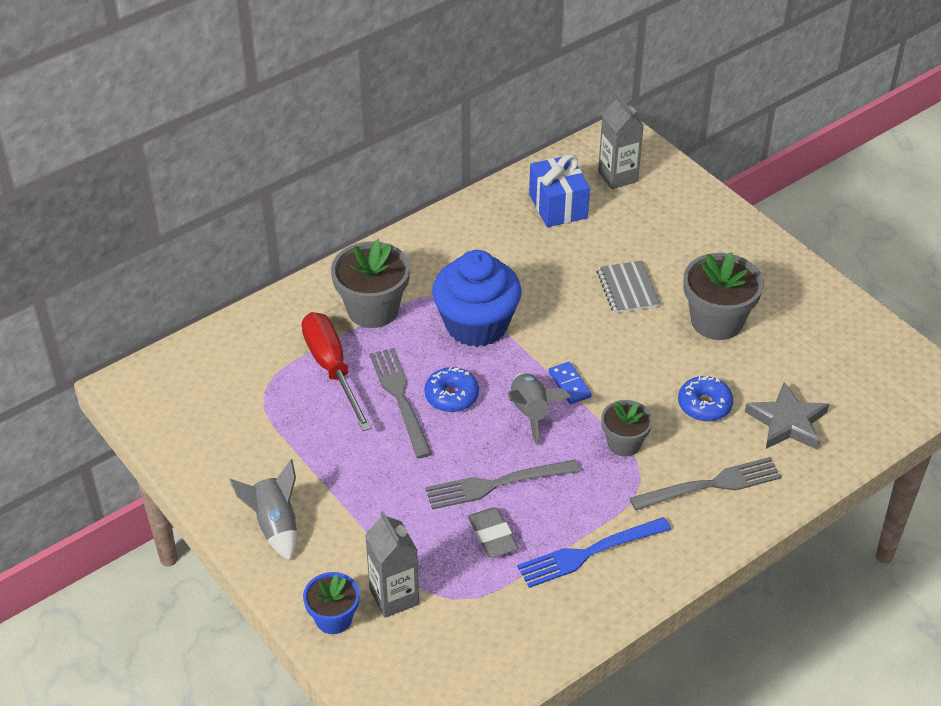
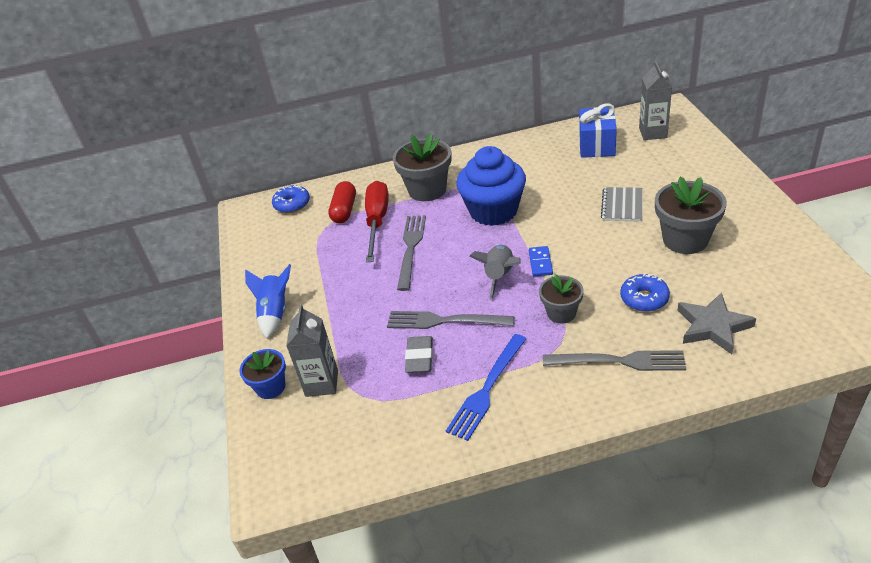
camera: 30 degrees right, 5 degrees down
grey rocket [230,459,297,560] -> blue rocket [245,264,291,338]
blue donut [424,367,479,412] -> blue donut moved to [272,185,310,213]
blue fork [517,517,671,588] -> blue fork turned 60 degrees counterclockwise [446,334,527,441]
none -> red capsule [328,181,356,223]

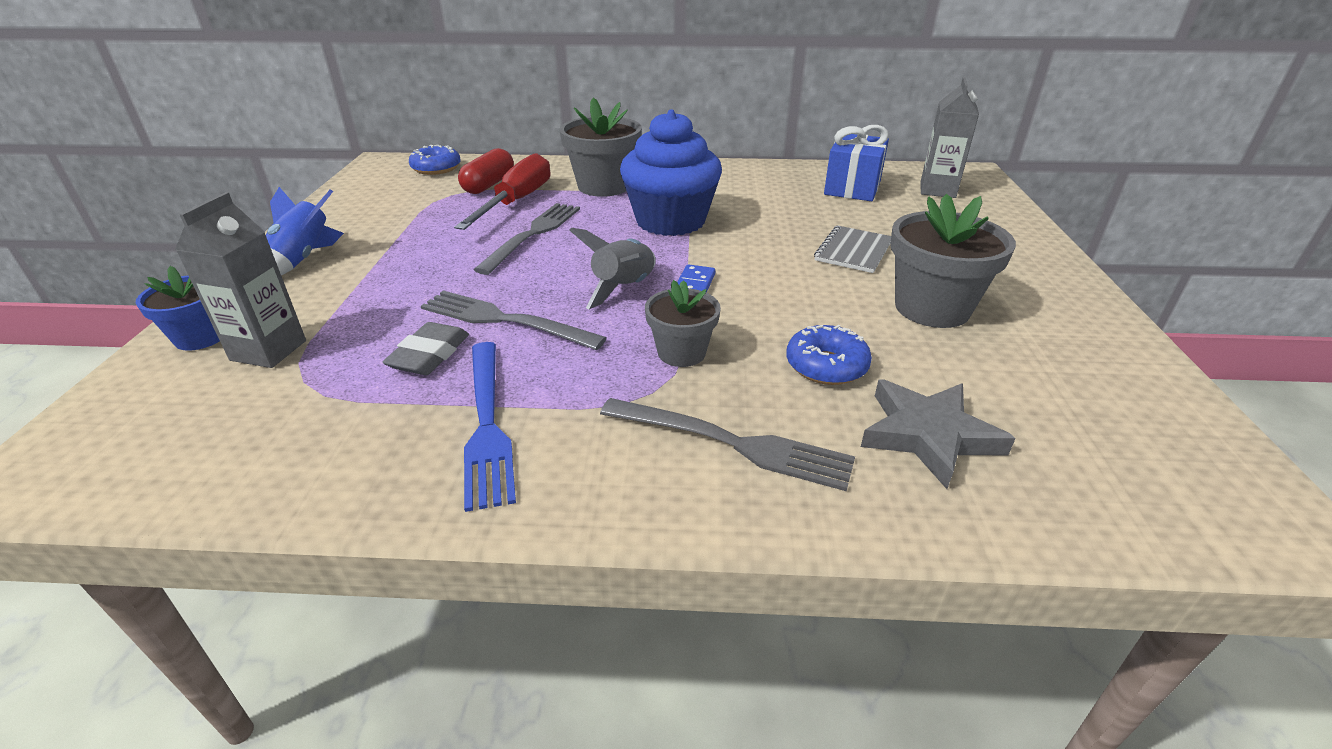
camera: 10 degrees right, 5 degrees down
blue fork [446,334,527,441] -> blue fork turned 60 degrees counterclockwise [464,342,516,512]

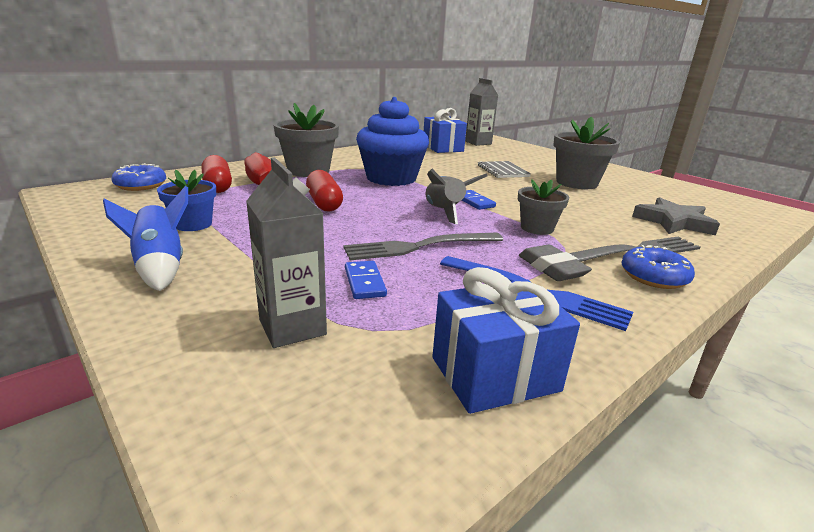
camera: 45 degrees left, 10 degrees down
blue flower pot [136,266,220,351] -> blue flower pot moved to [157,170,216,231]
grey eraser [382,322,469,375] -> grey eraser moved to [519,244,592,281]
grey fork [474,203,580,275] -> red capsule [306,170,343,212]
blue donut [786,325,872,385] -> blue donut moved to [621,245,695,289]
none -> blue domino [345,261,387,299]
none -> blue gift [432,267,580,414]

